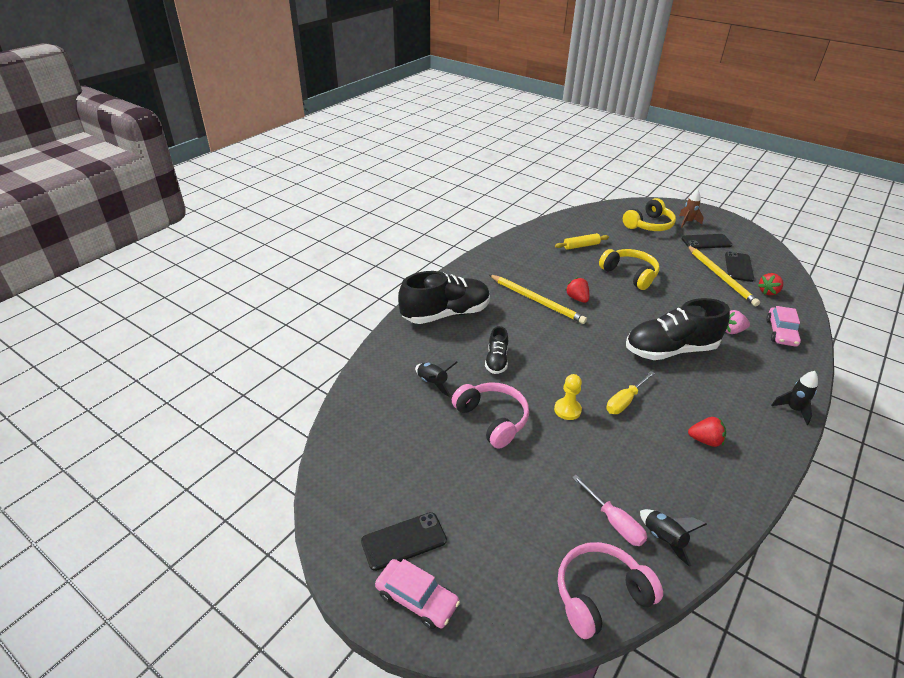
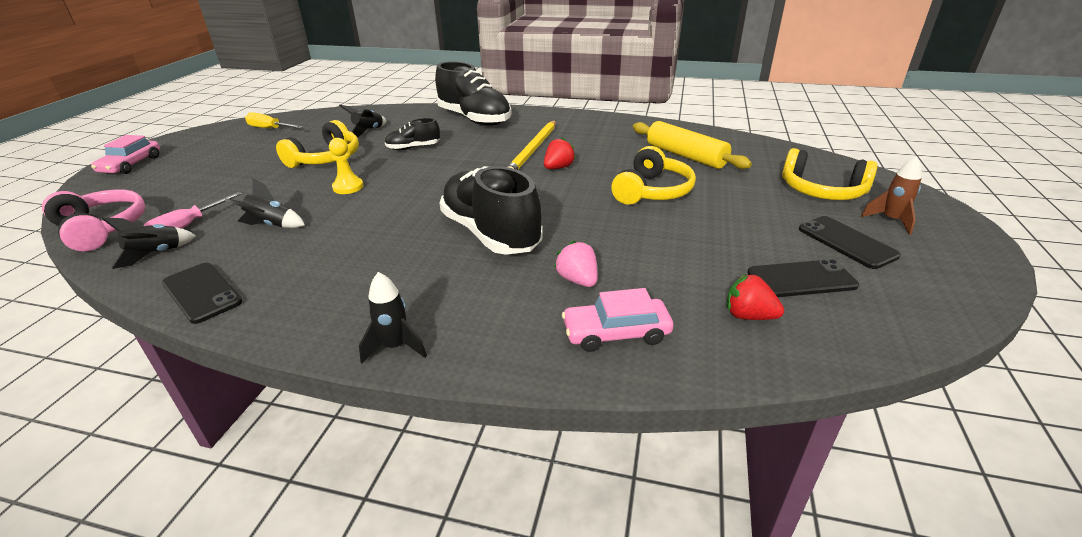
camera: 70 degrees right, 5 degrees down
black phone [361,512,447,571] -> black phone moved to [162,263,243,324]
pink headphones [452,382,529,449] -> yellow headphones [276,120,359,168]
yellow rolling pin [555,233,609,250] -> yellow rolling pin [633,121,752,169], size x1.64
yellow screwdriver [606,371,655,414] -> yellow screwdriver moved to [245,112,303,128]
yellow pencil [687,245,760,306] -> none
red strawberry [688,417,726,447] -> none
none -> black rocket [225,178,305,228]

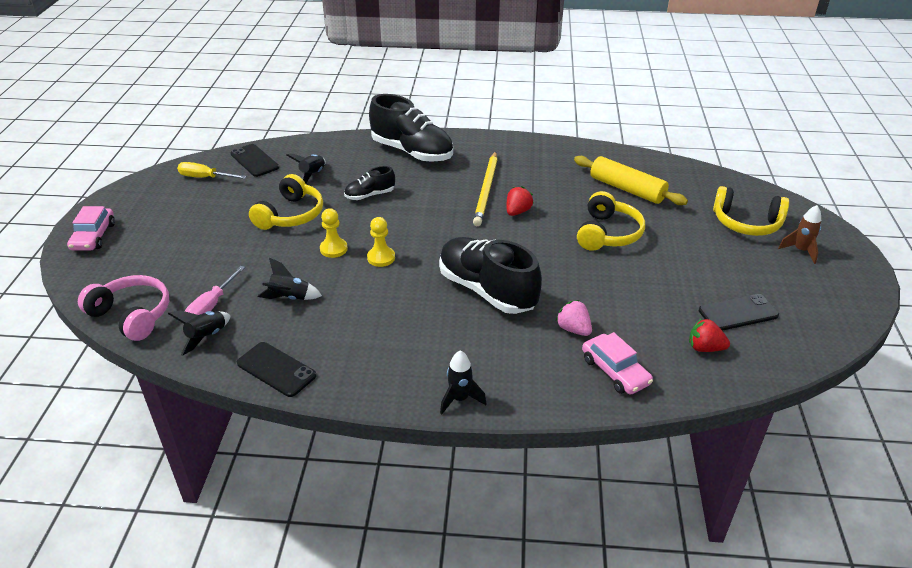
camera: 10 degrees left, 5 degrees up
pink car [562,288,673,352] -> pink car turned 105 degrees counterclockwise [582,332,653,395]
black phone [799,216,901,269] -> black phone moved to [230,144,279,177]
none -> yellow pawn [367,217,395,267]

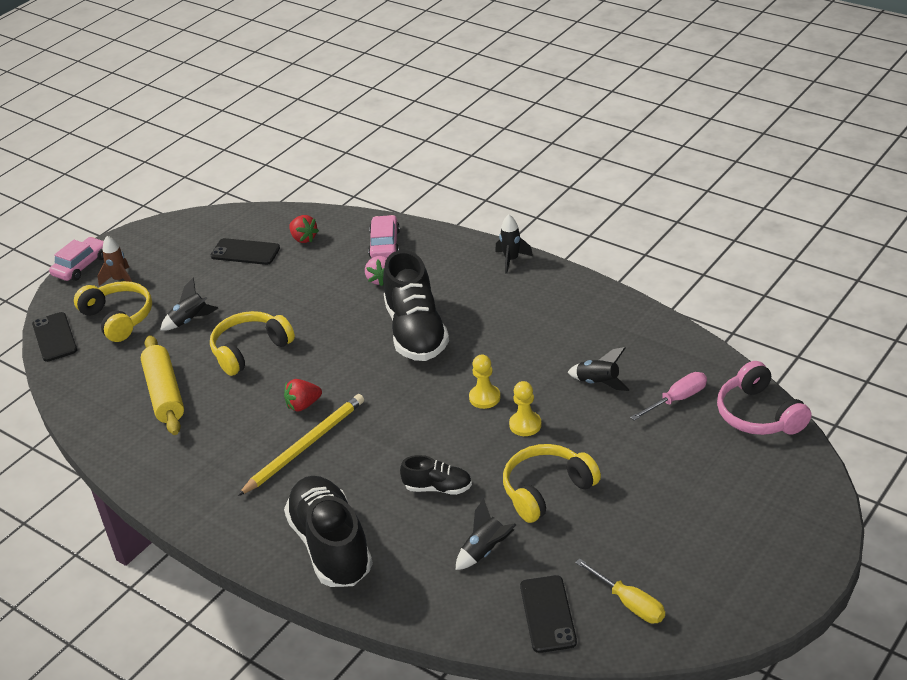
camera: 145 degrees left, 0 degrees up
pink car [67,206,115,251] -> pink car moved to [49,237,104,281]
black rocket [168,310,231,356] -> black rocket moved to [160,278,218,330]
black phone [237,342,317,397] -> black phone moved to [32,312,77,362]

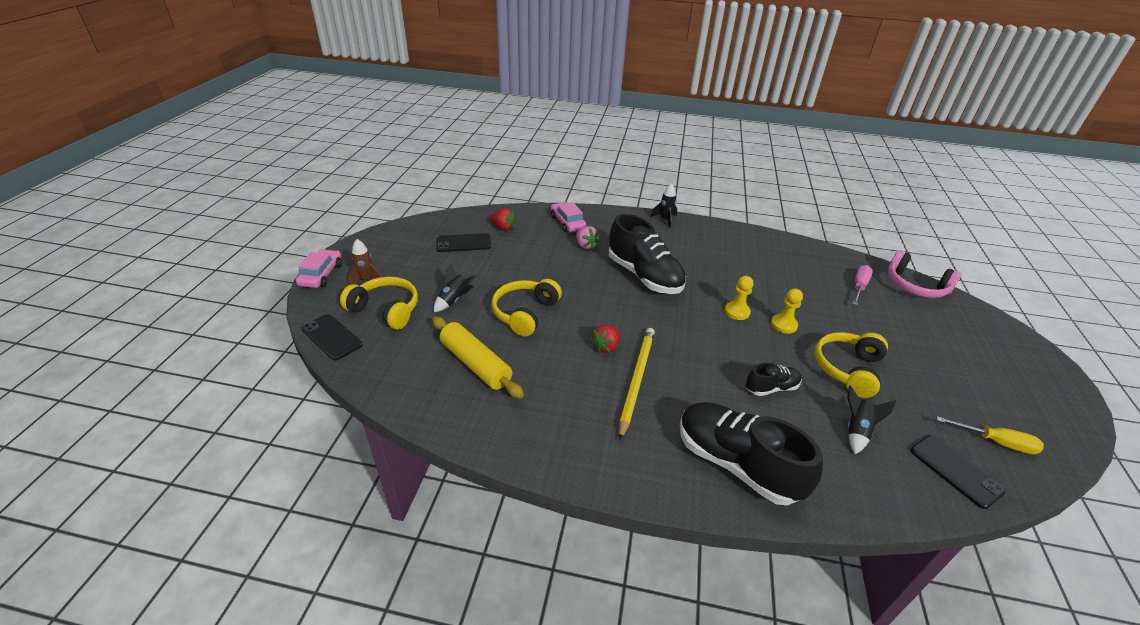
camera: 30 degrees left, 0 degrees up
black rocket [568,347,629,391] -> none

